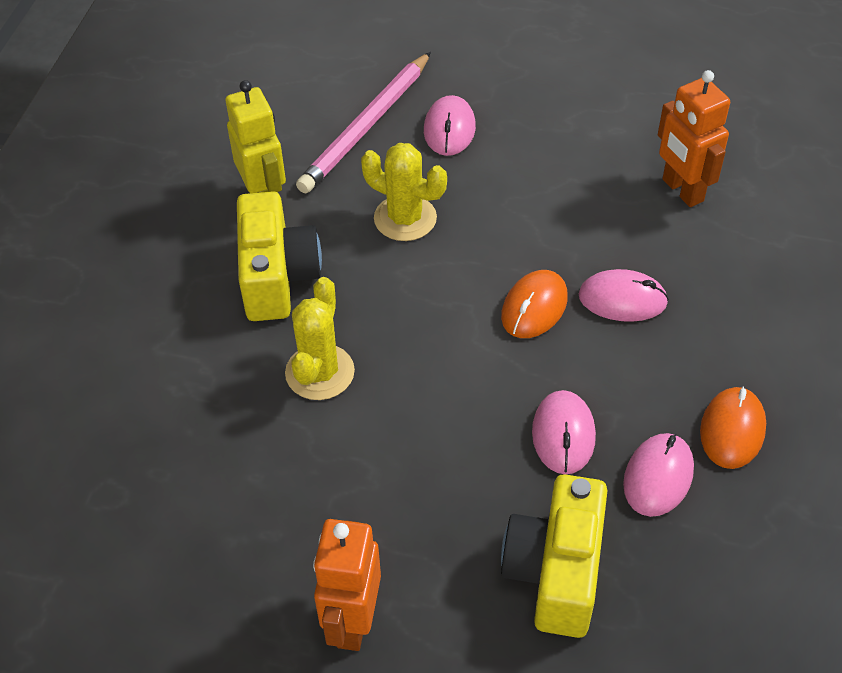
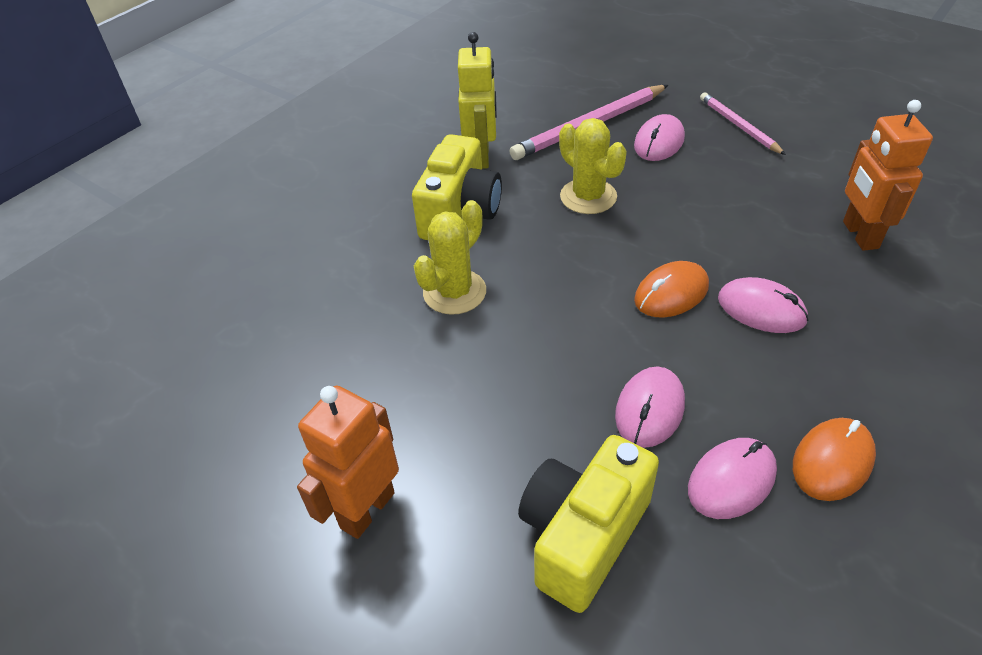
camera: 25 degrees right, 5 degrees down
none -> pink pencil [700,92,786,155]

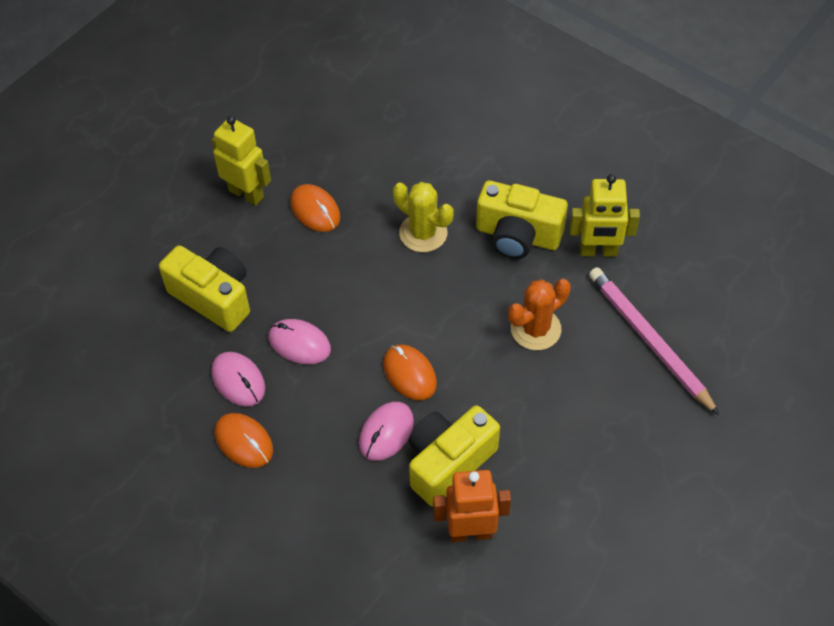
camera: 90 degrees right, 10 degrees up
orange robot [297,386,399,539] -> yellow robot [212,116,271,206]
yellow cactus [559,118,627,214] -> orange cactus [508,279,571,350]
pink mouse [634,114,685,161] -> none
pink pencil [700,92,786,155] -> none
none -> orange mouse [290,184,340,232]
none -> yellow camera [408,405,500,507]

